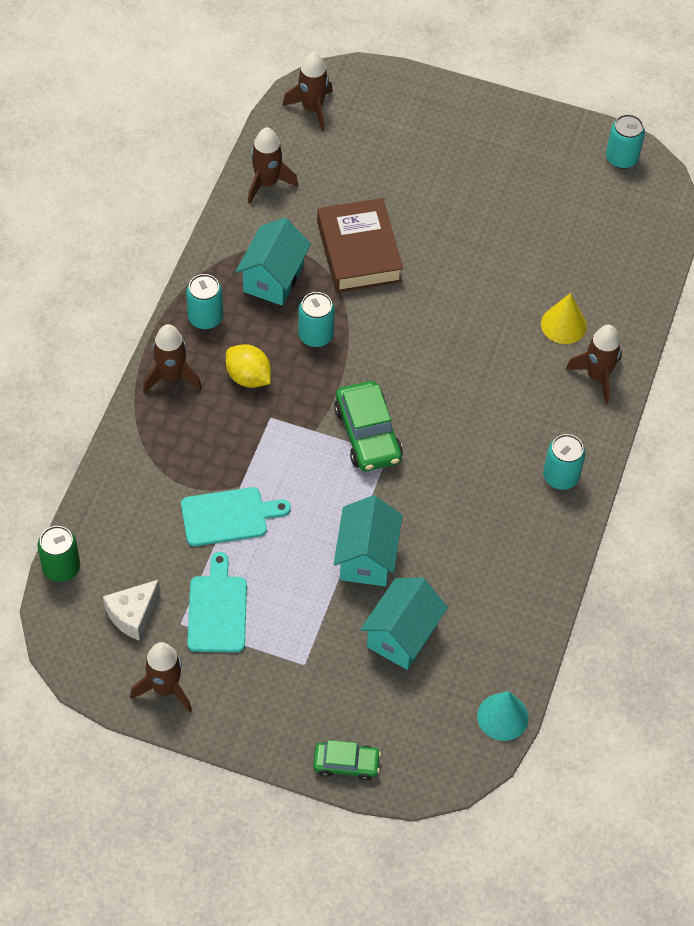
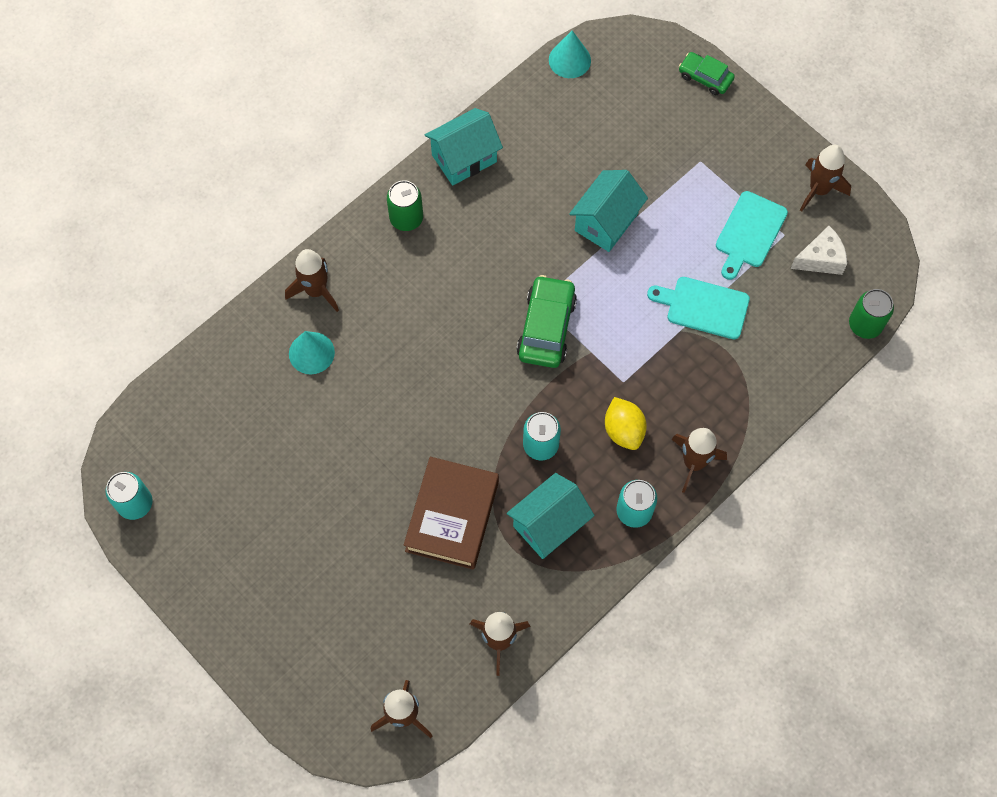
camera: 150 degrees left, 10 degrees up
turquoise house [360,578,448,670] -> turquoise house moved to [425,108,503,185]
yellow cone [541,293,587,344] -> turquoise cone [289,331,335,374]
turquoise can [543,434,585,490] -> green can [387,180,423,231]

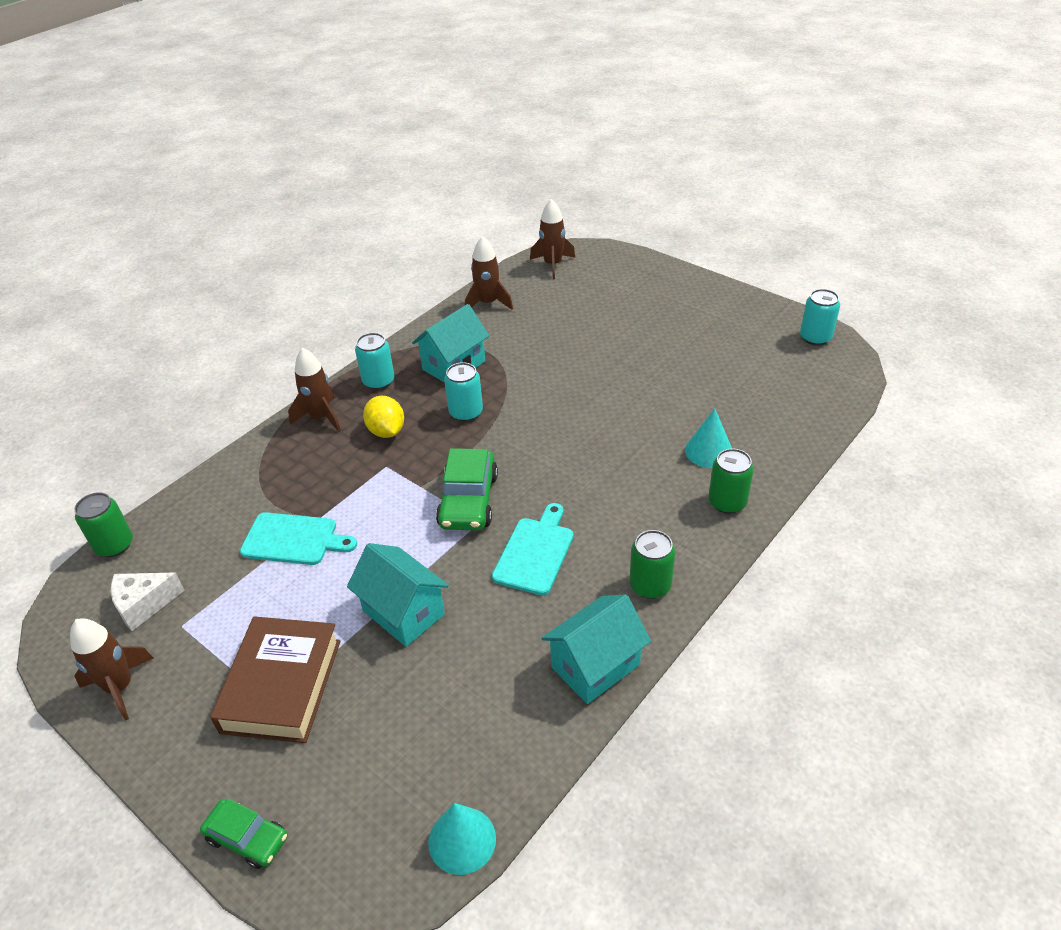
camera: 175 degrees right, 25 degrees down
brown rocket [285,249,339,312] -> green can [708,449,754,514]
brown book [404,457,499,570] -> brown book moved to [210,616,341,743]
turquoise house [569,170,648,252] -> turquoise house turned 75 degrees counterclockwise [347,543,449,647]
turquoise cutting board [716,191,788,280] -> turquoise cutting board moved to [492,503,574,595]

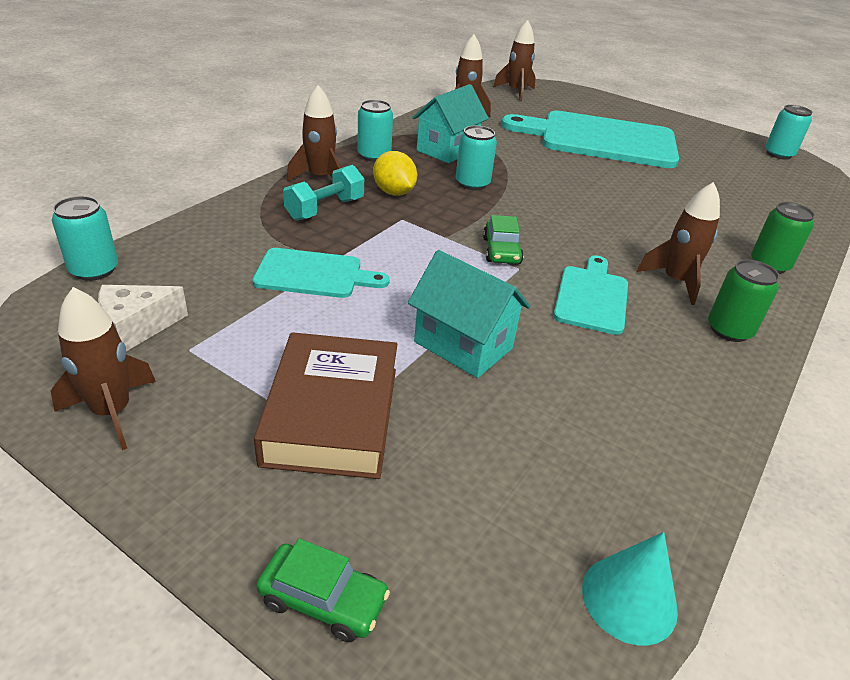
camera: 10 degrees left, 5 degrees down
green can [75,492,133,557] -> turquoise can [52,196,118,281]
green car [436,448,498,530] -> green car [483,215,524,264], size x0.61
turquoise house [542,594,651,704] -> none
turquoise cone [685,408,732,468] -> none
none -> turquoise dumbbell [283,165,364,221]
none -> turquoise cutting board [501,111,679,168]
none -> brown rocket [636,182,720,305]

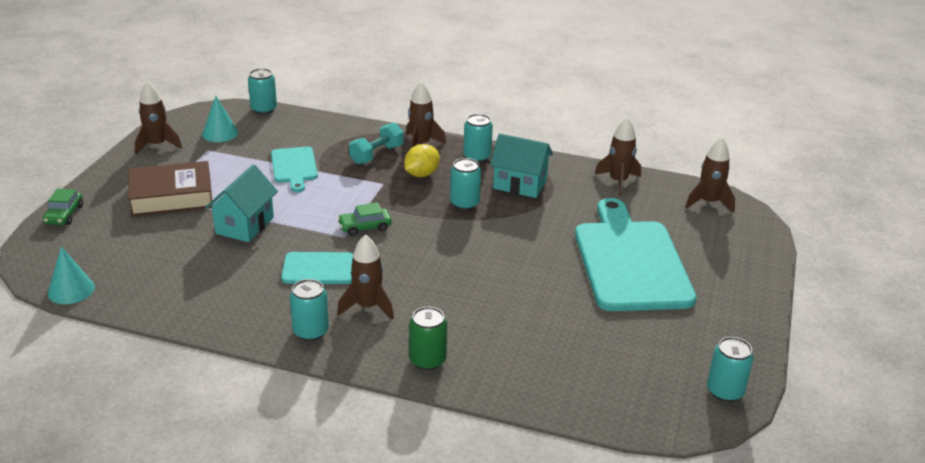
camera: 75 degrees right, 5 degrees down
white cheese [98,285,188,351] -> turquoise cone [202,96,238,142]
turquoise dumbbell [283,165,364,221] -> turquoise dumbbell turned 75 degrees counterclockwise [349,123,403,165]
green can [708,259,780,342] -> turquoise can [290,279,329,341]

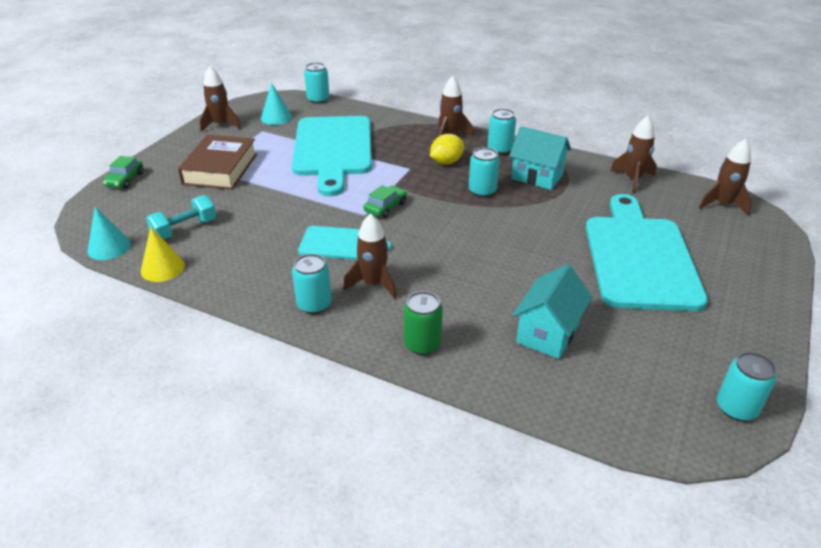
camera: 10 degrees right, 5 degrees up
brown book [128,161,213,216] -> brown book turned 75 degrees counterclockwise [178,135,257,190]
turquoise house [205,164,278,242] -> turquoise house moved to [512,264,592,359]
turquoise cutting board [271,147,318,192] -> turquoise cutting board [292,116,372,196], size x2.00
green car [338,202,392,236] -> green car turned 135 degrees clockwise [364,185,407,218]
turquoise dumbbell [349,123,403,165] -> turquoise dumbbell moved to [146,195,216,239]
none -> yellow cone [141,227,185,282]

